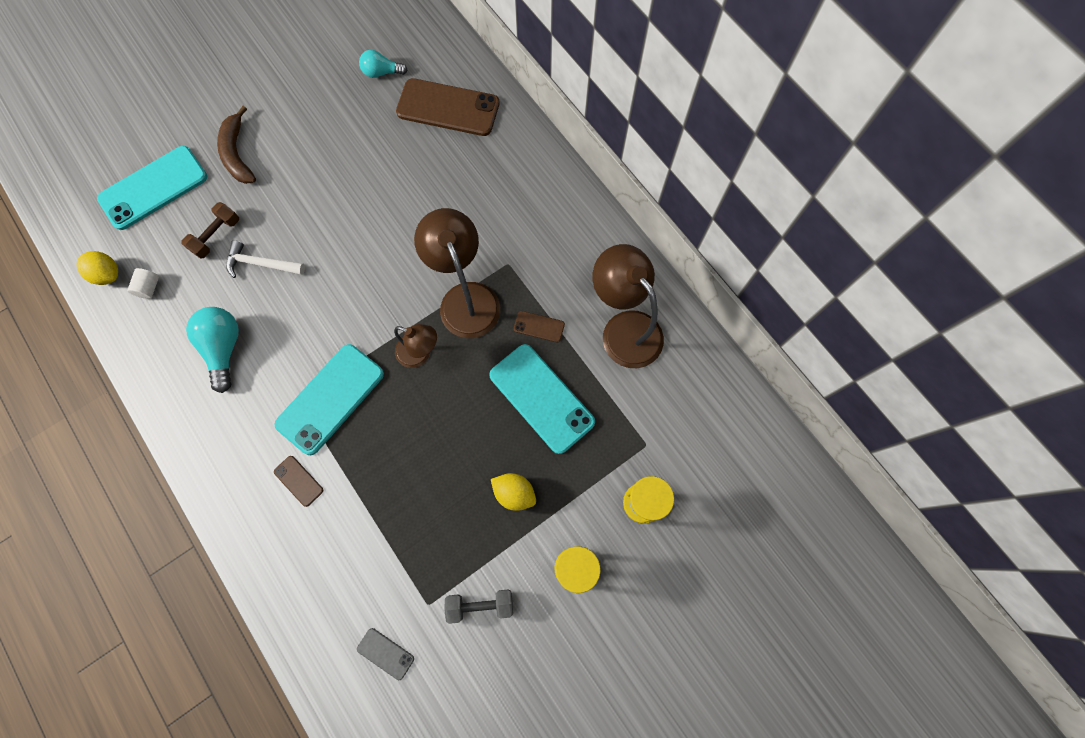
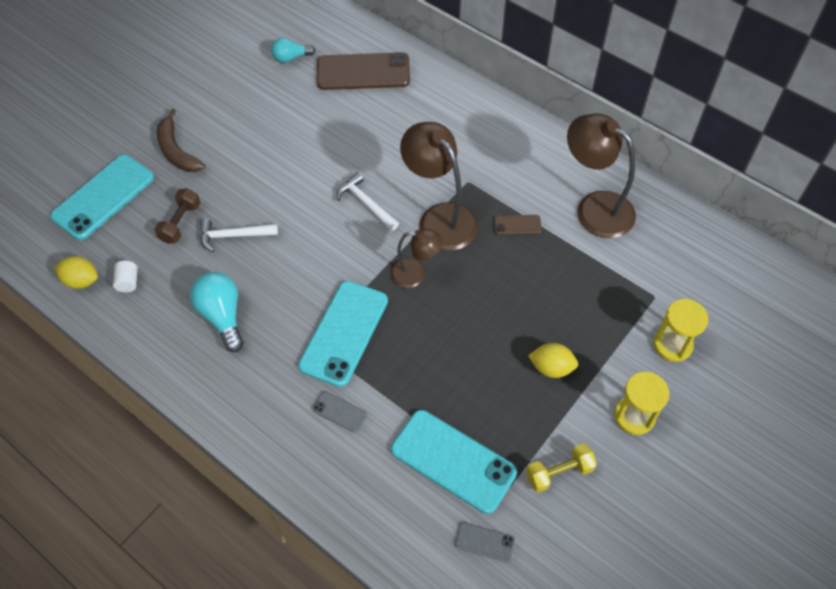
camera: 15 degrees left, 15 degrees down
brown phone [274,456,323,507] -> grey phone [312,391,367,433]
grey dumbbell [444,589,513,624] -> yellow dumbbell [526,443,597,493]
turquoise phone [489,344,595,454] -> turquoise phone moved to [391,410,517,514]
none -> white hammer [337,172,399,231]

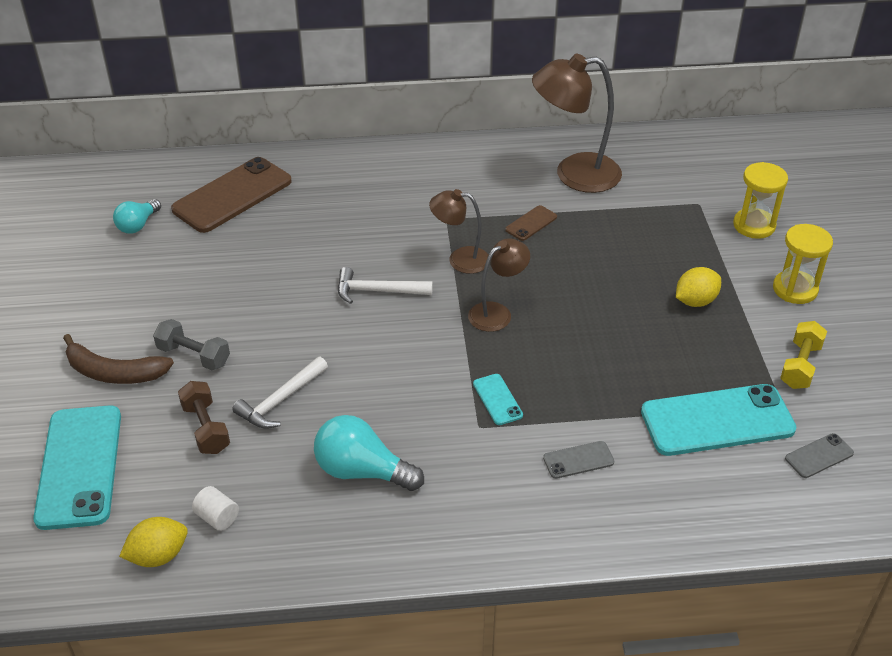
camera: 45 degrees left, 15 degrees down
turquoise phone [298,281,388,387] -> turquoise phone [473,374,523,425], size x0.45
brown lamp [400,122,478,251] -> brown lamp [429,189,489,274], size x0.58
none -> grey dumbbell [153,319,230,370]

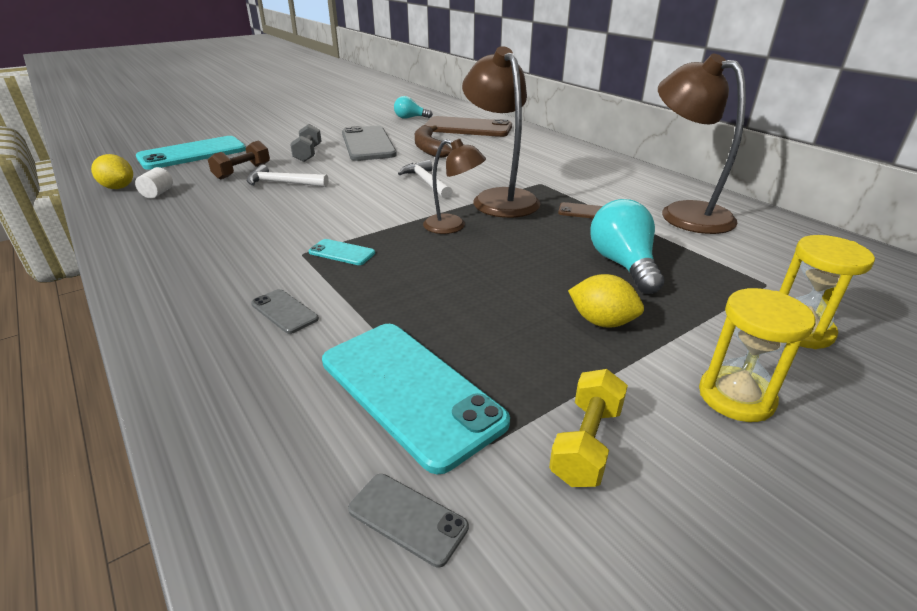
camera: 60 degrees right, 10 degrees down
brown banana [63,334,174,384] -> brown banana moved to [415,125,452,158]
turquoise light bulb [314,415,424,491] -> turquoise light bulb moved to [590,199,664,294]
brown lamp [429,189,489,274] -> brown lamp [462,46,541,218], size x1.72
turquoise phone [473,374,523,425] -> turquoise phone turned 75 degrees clockwise [309,239,375,265]
yellow dumbbell [780,321,827,389] -> yellow dumbbell turned 60 degrees counterclockwise [549,369,628,487]
none -> grey phone [342,126,397,161]

